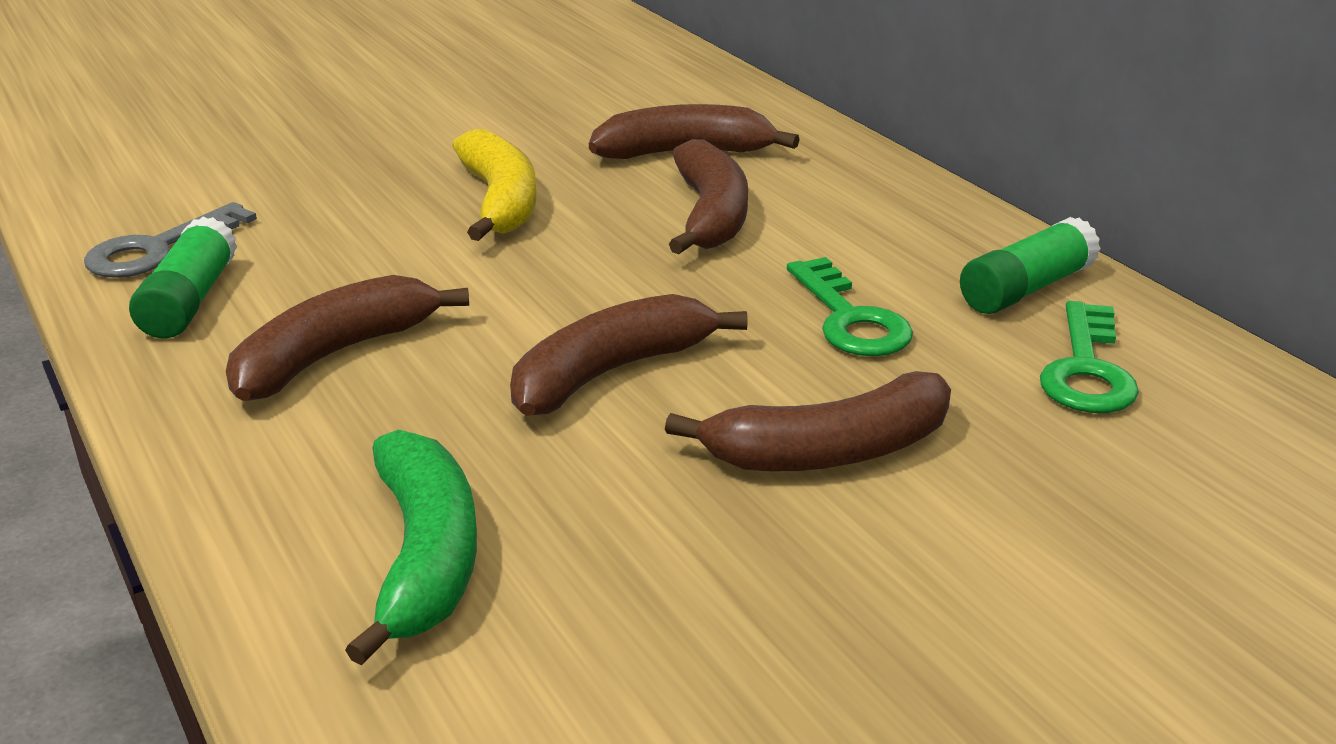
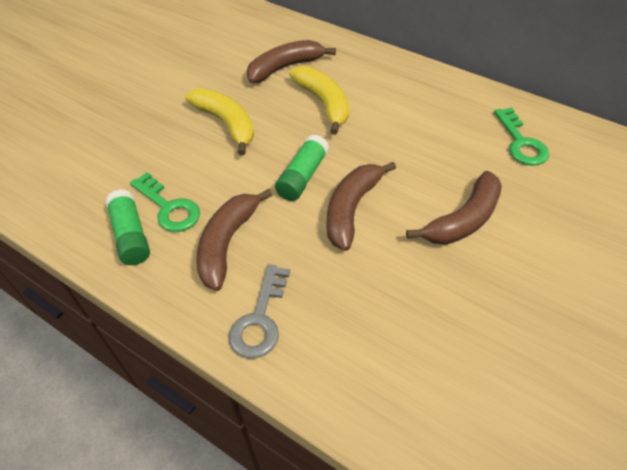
camera: 25 degrees left, 20 degrees up
grey key [84,202,257,278] -> grey key moved to [229,264,290,358]
green banana [345,430,477,665] -> none
brown banana [669,139,748,254] -> yellow banana [289,66,349,135]
green key [787,257,913,356] -> green key moved to [130,172,200,232]
green glue stick [960,217,1101,314] -> green glue stick moved to [275,134,329,201]

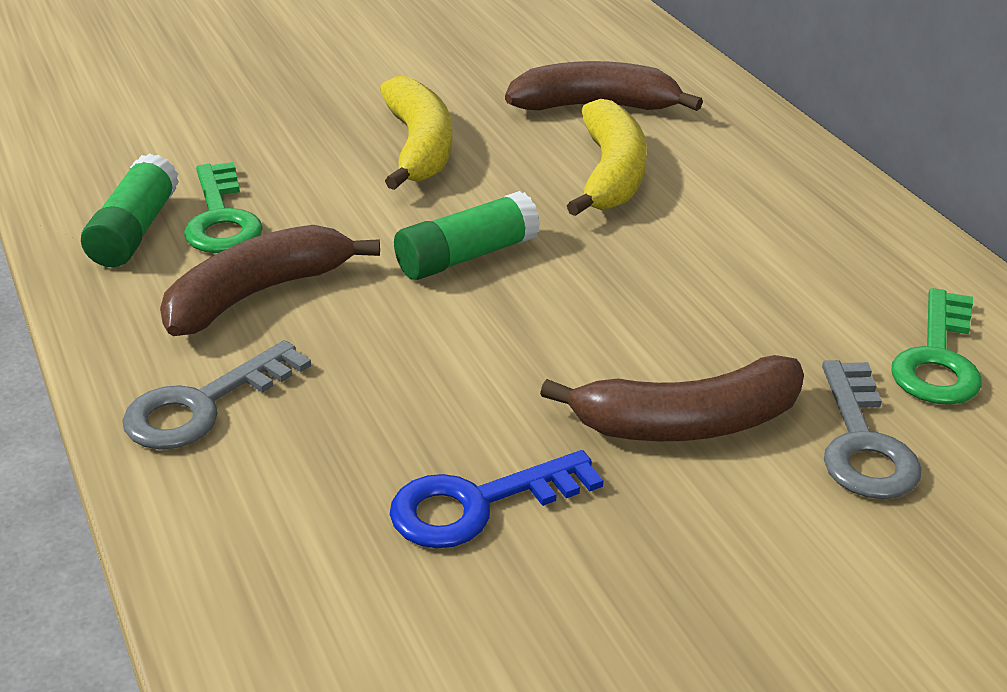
camera: 30 degrees right, 15 degrees down
brown banana [327,162,396,251] -> none
none -> blue key [390,450,603,548]
none -> grey key [822,360,922,499]

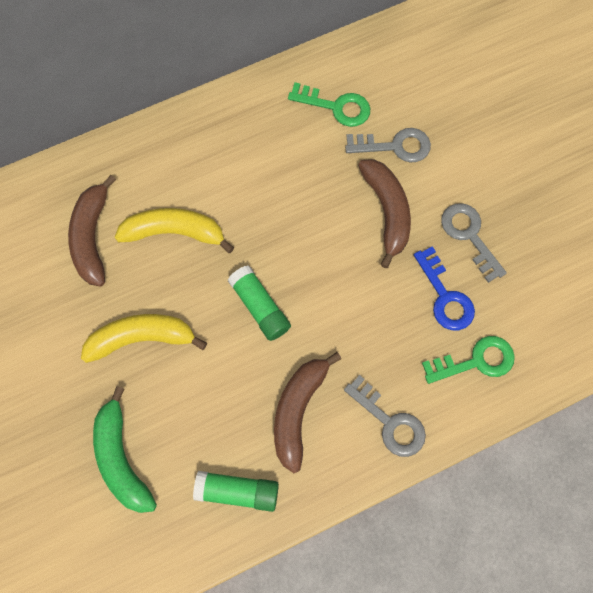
camera: 90 degrees left, 35 degrees up
brown banana [160,225,380,336] -> brown banana turned 60 degrees clockwise [274,352,341,473]
green key [184,162,263,253] -> green key moved to [422,336,515,384]
none -> green banana [93,386,157,513]
none -> grey key [441,203,507,283]

